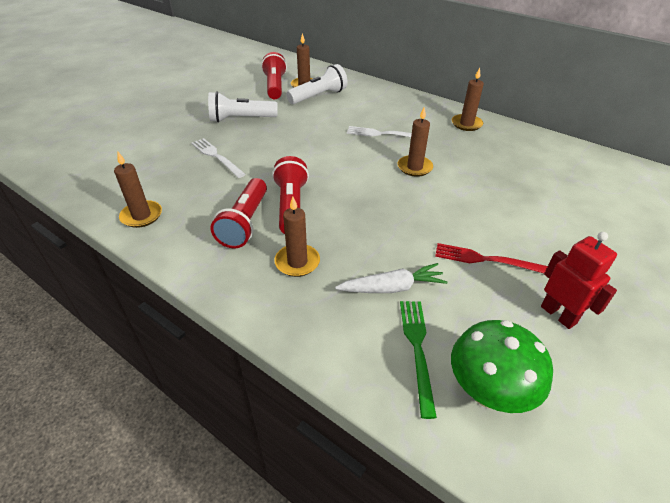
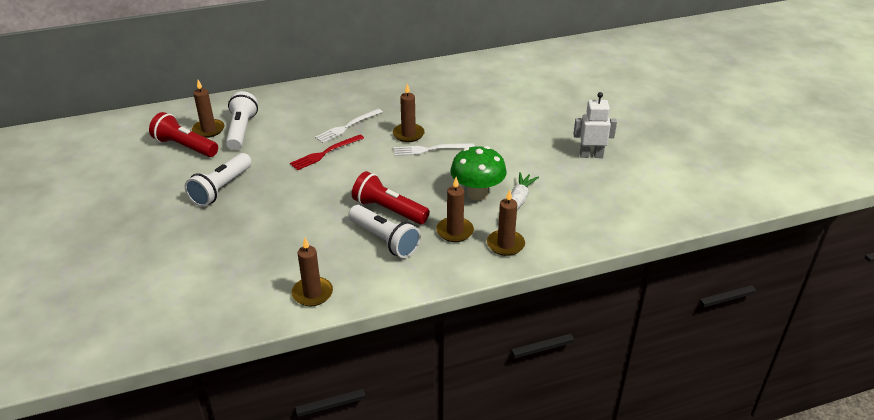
camera: 55 degrees left, 5 degrees down
white fork [191,138,246,178] -> white fork moved to [393,143,475,156]
red flashlight [210,178,267,248] -> white flashlight [348,205,421,258]
green fork [400,301,437,419] -> none
red fork [435,243,548,273] -> red fork moved to [290,135,364,170]
green mushroom [451,320,553,413] -> green mushroom moved to [450,146,507,201]
brown candle [452,68,484,131] -> brown candle moved to [487,190,525,256]
red robot [541,232,617,329] -> white robot [573,92,617,158]

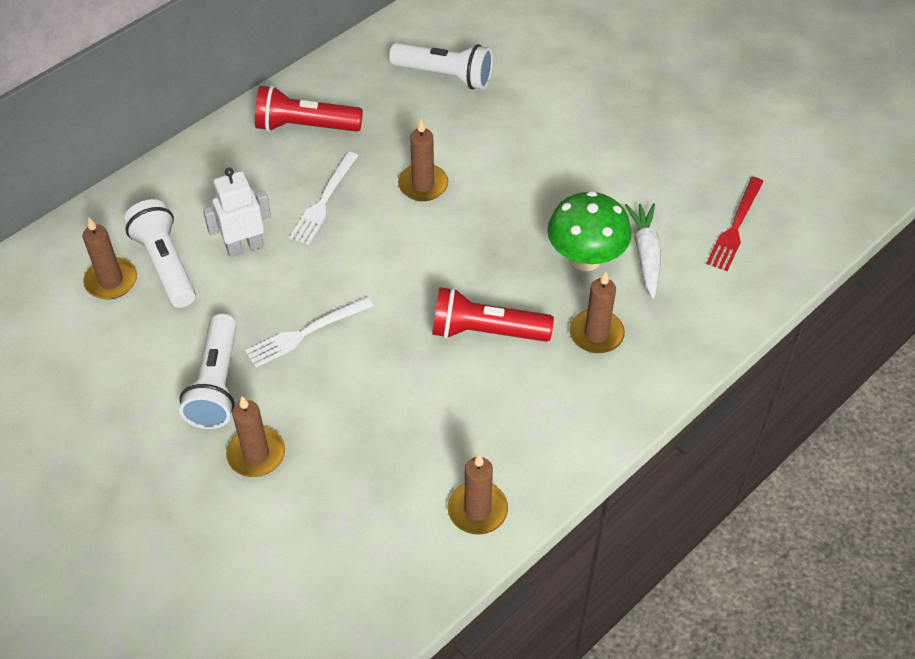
camera: 25 degrees left, 15 degrees up
red flashlight [149,112,218,157] -> red flashlight moved to [255,85,363,132]
red fork [290,135,364,170] -> red fork moved to [707,177,764,271]
white flashlight [348,205,421,258] -> white flashlight moved to [389,43,493,89]
white fork [393,143,475,156] -> white fork moved to [245,297,373,368]
brown candle [487,190,525,256] -> brown candle moved to [226,396,285,477]
white robot [573,92,617,158] -> white robot moved to [203,168,271,257]

